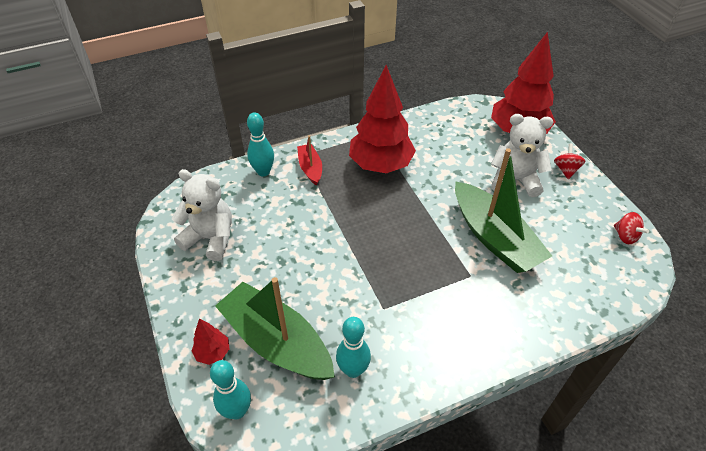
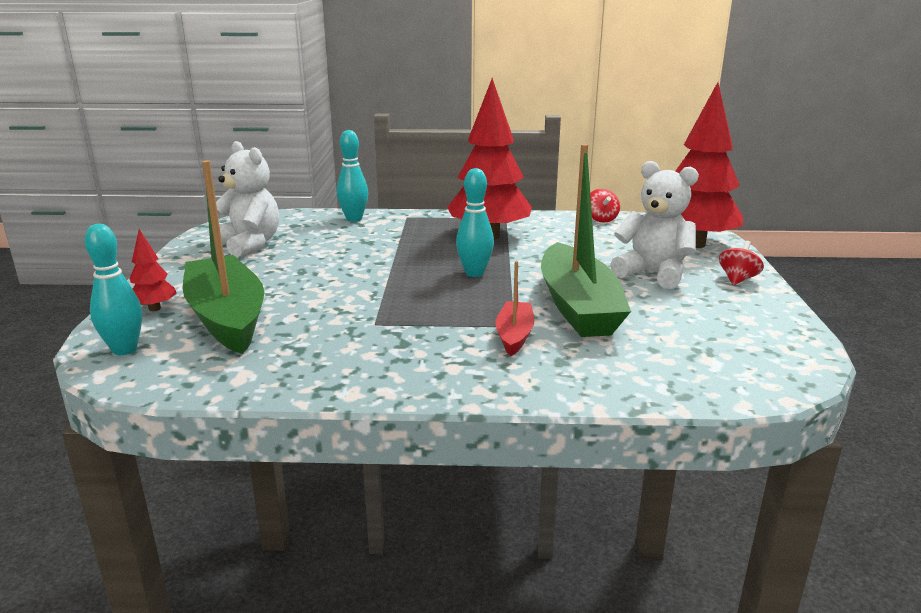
camera: 25 degrees right, 25 degrees down
red boat [297,135,322,186] -> red boat moved to [496,261,534,356]
turquoise bowling pin [336,317,371,378] -> turquoise bowling pin moved to [456,168,494,277]
red spinning top [614,212,649,244] -> red spinning top moved to [590,189,620,222]

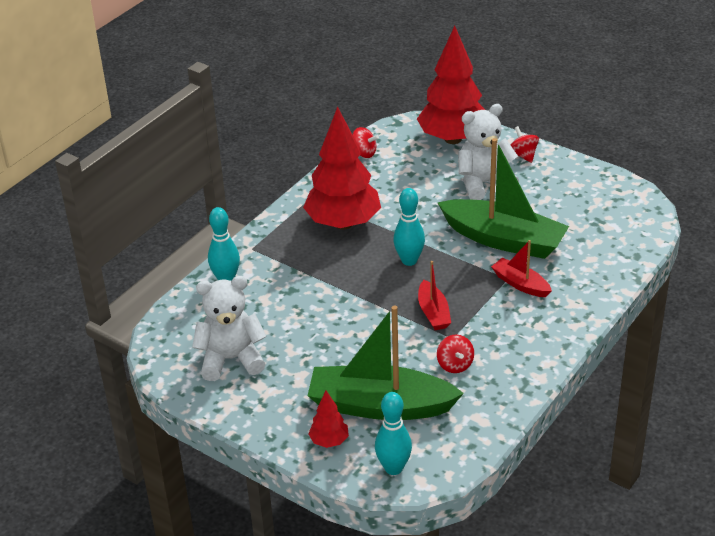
camera: 55 degrees left, 15 degrees up
none -> red boat [418,261,451,330]
none -> red spinning top [437,335,474,373]

